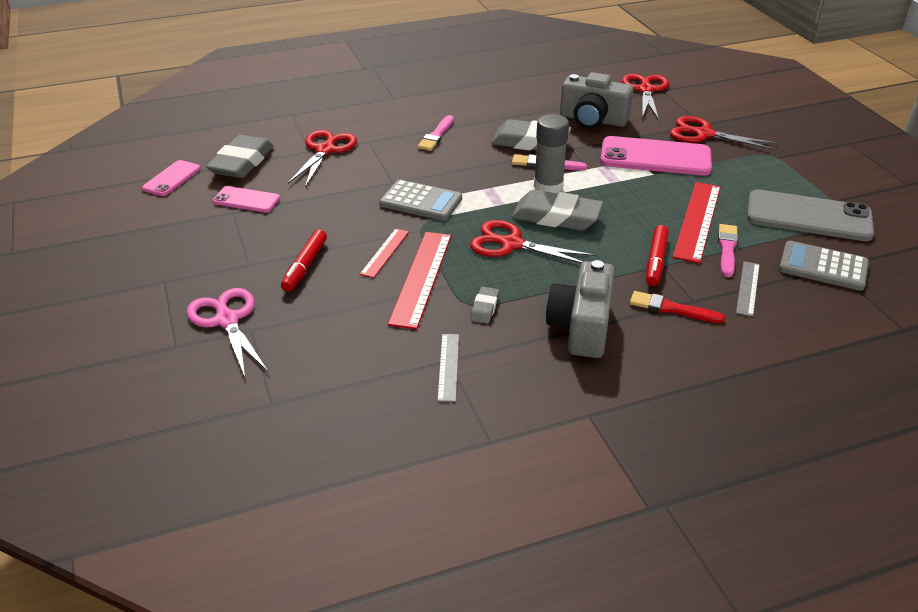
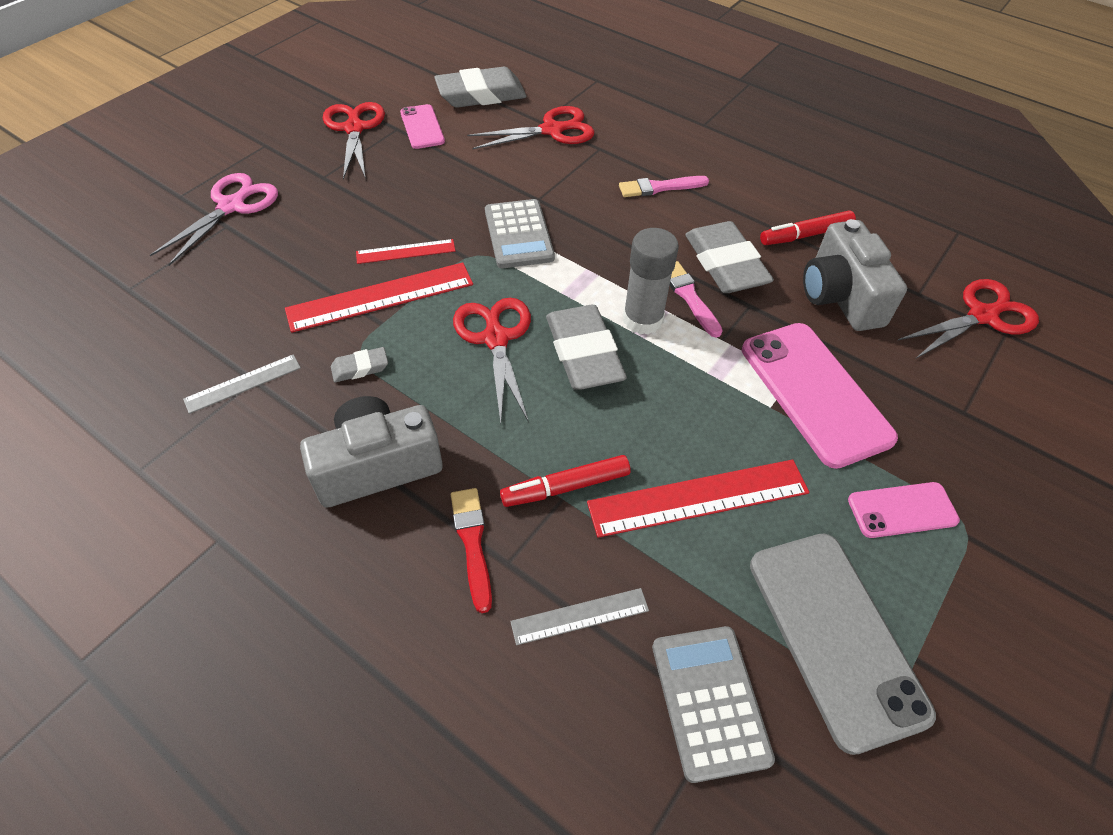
camera: 55 degrees right, 15 degrees up
pink phone [142,160,201,196] -> pink phone moved to [848,482,960,538]
red marker [281,229,327,292] -> red marker moved to [760,211,856,245]
red scissors [670,116,778,150] -> red scissors moved to [323,102,385,180]
pink brush [718,224,738,277] -> none

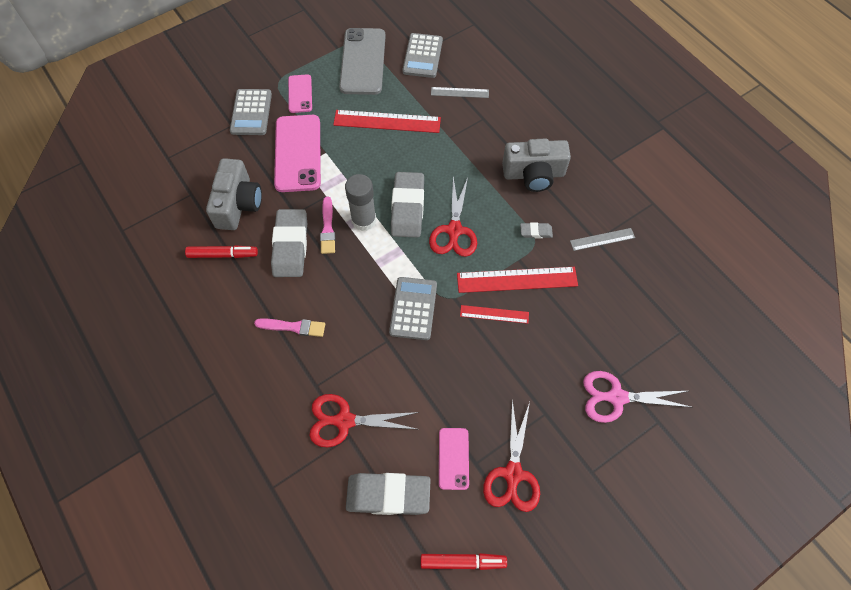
camera: 160 degrees left, 10 degrees up
pink scissors [150,173,278,266] -> pink scissors turned 45 degrees clockwise [583,371,693,423]
red brush [451,488,492,613] -> none
red marker [500,455,630,507] -> red marker moved to [421,553,507,570]
pink phone [848,482,960,538] -> pink phone turned 75 degrees clockwise [288,74,312,113]
red scissors [897,279,1039,359] -> none
none -> grey calculator [230,89,272,135]

